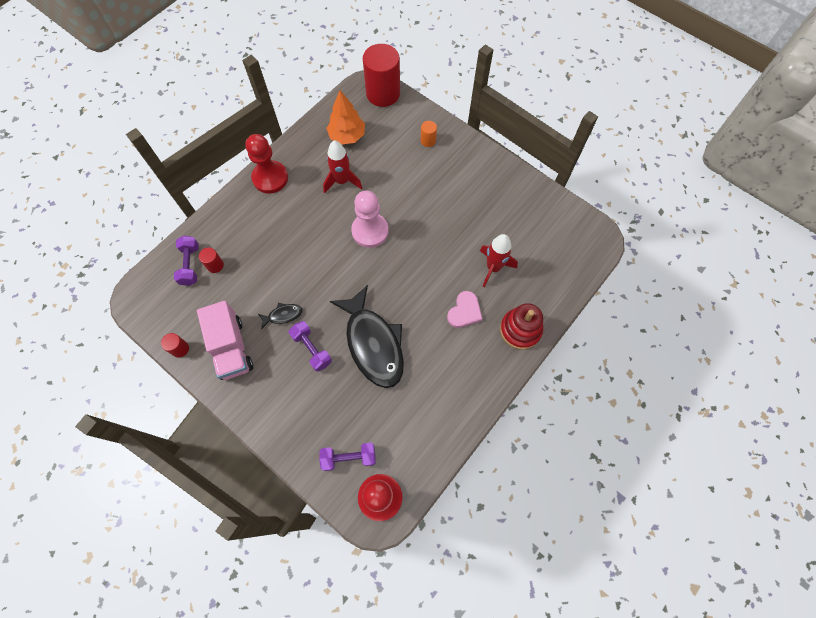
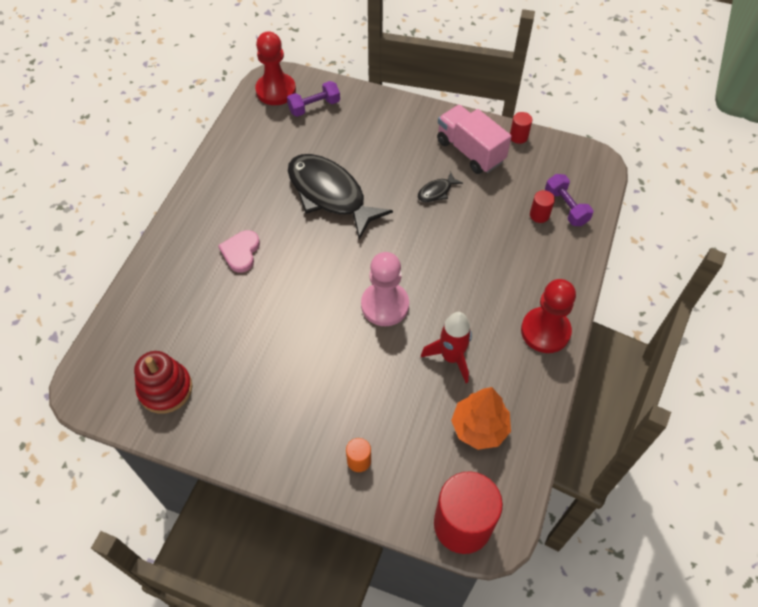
camera: 160 degrees right, 10 degrees down
purple dumbbell [288,321,332,372] -> none
red rocket [480,234,518,287] -> none
red stacking toy [500,303,543,350] -> red stacking toy moved to [134,351,192,414]

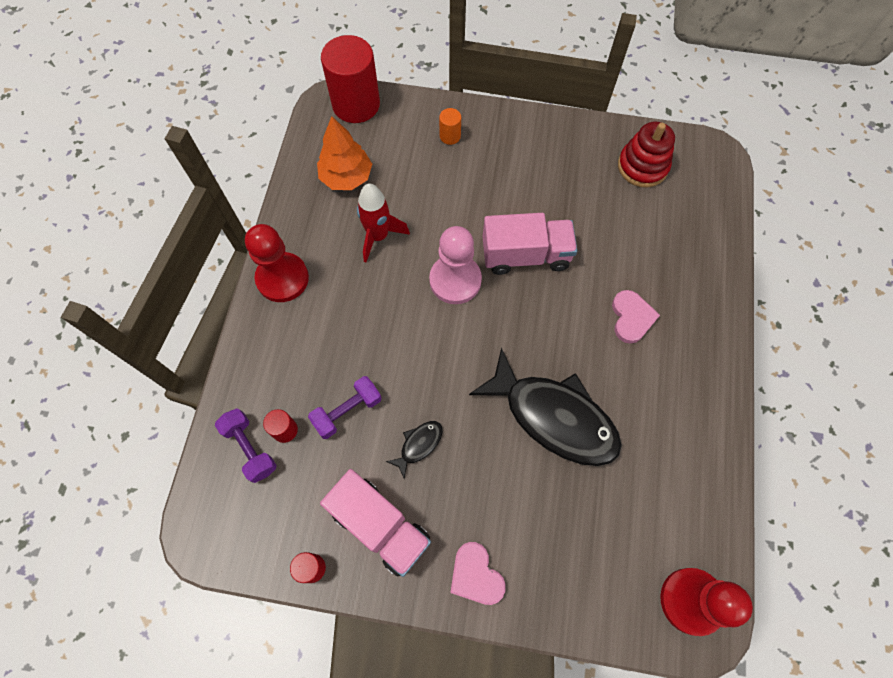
camera: 170 degrees right, 10 degrees up
purple dumbbell [287,81,340,117] -> purple dumbbell moved to [308,376,382,439]
none -> pink heart [450,542,506,605]
none -> pink truck [483,213,578,275]

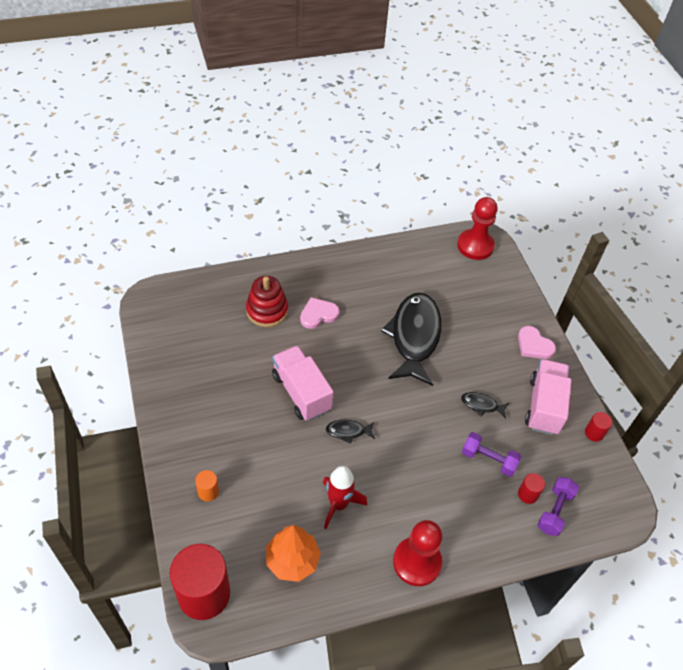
camera: 120 degrees left, 15 degrees down
pink pawn [429,226,482,304] -> black fish [326,420,375,444]
pink heart [450,542,506,605] -> pink heart turned 105 degrees clockwise [518,326,556,359]
red stacking toy [618,122,675,188] -> red stacking toy moved to [246,276,288,327]

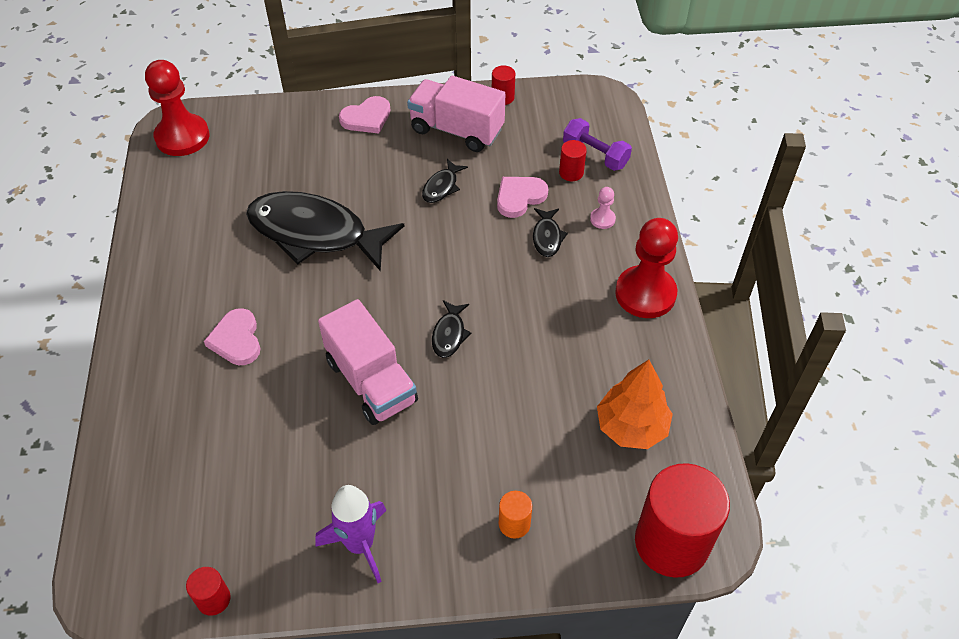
camera: 75 degrees left, 0 degrees up
red stacking toy [246,276,288,327] -> none
pink truck [272,345,334,421] -> pink truck turned 105 degrees counterclockwise [318,299,418,425]
red rocket [323,466,367,529] -> none
purple dumbbell [462,432,521,477] -> pink heart [497,177,548,218]
none -> red cylinder [186,567,231,616]
none -> purple rocket [316,485,387,583]
none -> black fish [533,208,568,257]
none -> pink pawn [590,187,616,229]

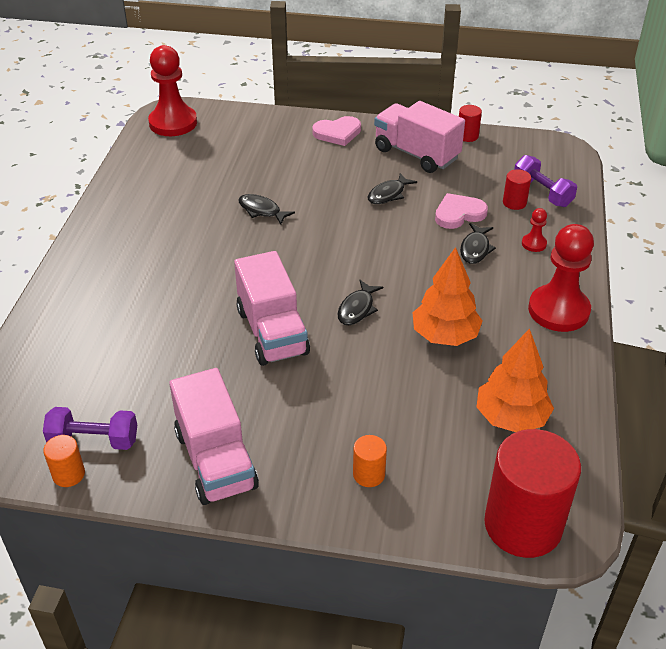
camera: 15 degrees right, 10 degrees down
red cylinder [186,567,231,616] -> orange cylinder [43,435,85,487]
pink heart [204,308,260,365] -> none
black fish [246,191,404,272] -> black fish [238,194,295,225], size x0.41
purple rocket [316,485,387,583] -> pink truck [169,368,259,505]
pink pawn [590,187,616,229] -> red pawn [522,208,547,252]
none -> purple dumbbell [43,407,137,450]
none -> orange tree [413,247,482,346]

